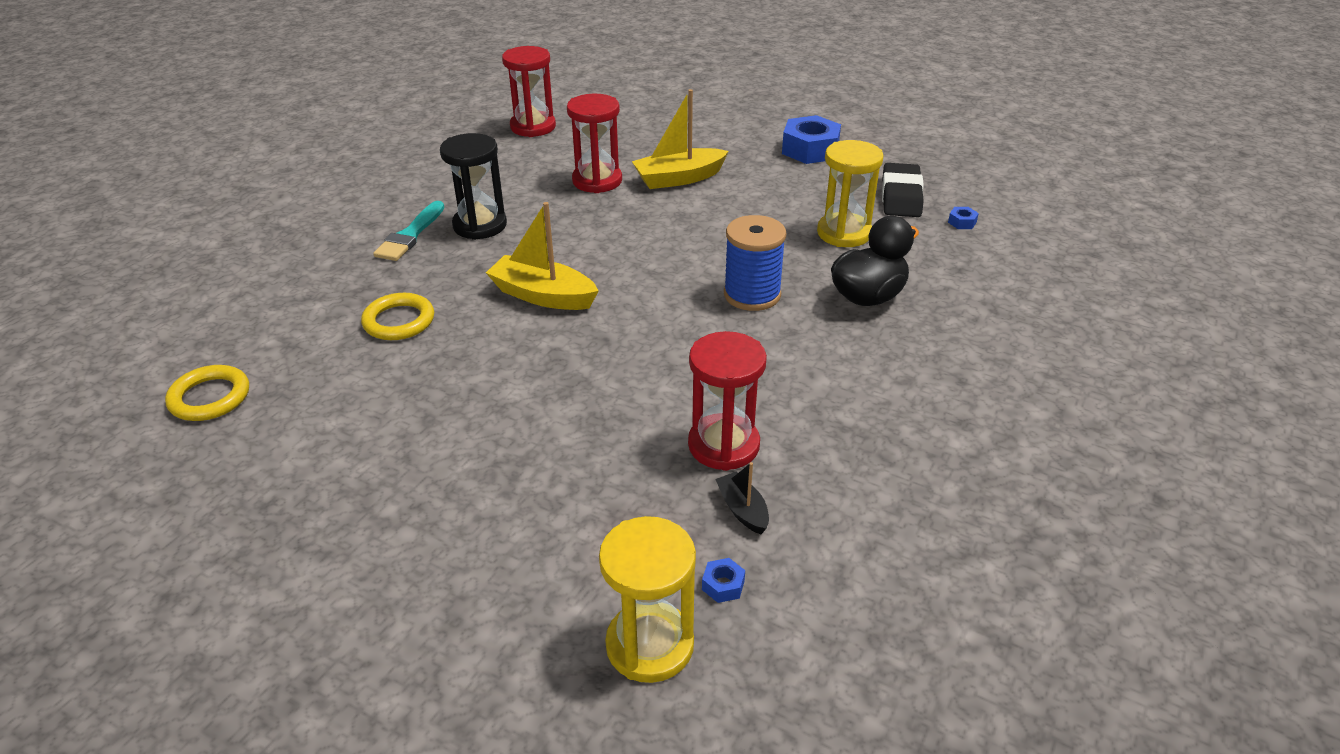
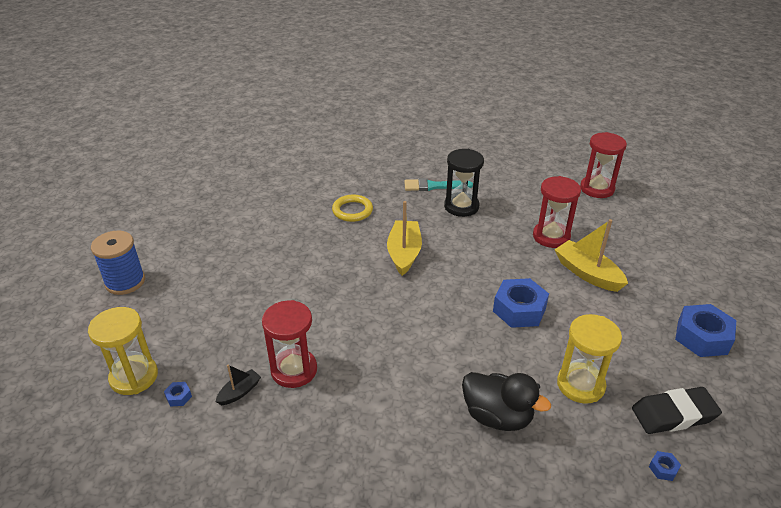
camera: 70 degrees right, 0 degrees up
yellow ring [165,365,249,421] -> none
blue spool [724,215,786,311] -> blue spool moved to [91,231,145,295]
none -> blue nut [493,278,549,328]

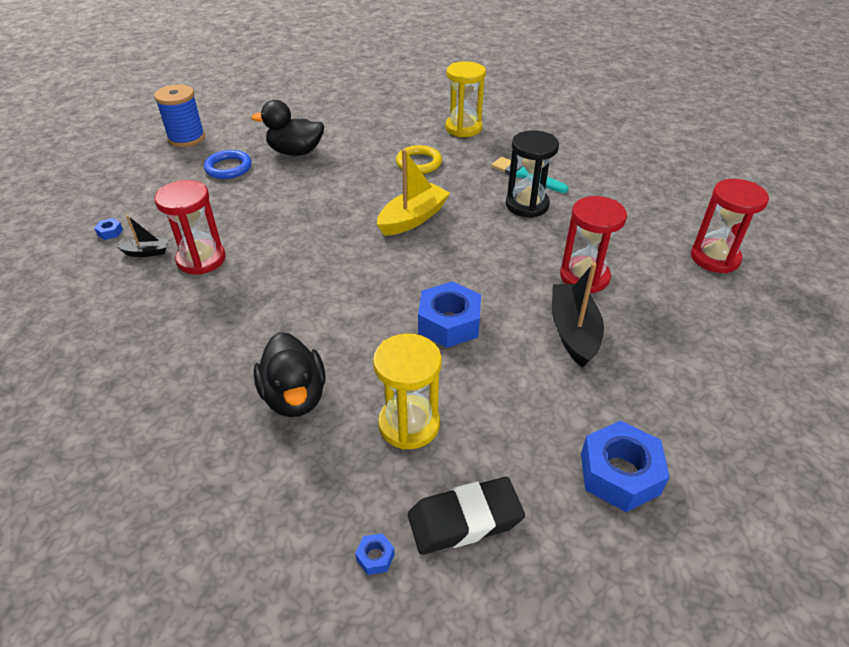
camera: 40 degrees right, 5 degrees up
yellow hourglass [88,307,158,395] -> yellow hourglass moved to [445,61,486,137]
yellow boat [554,219,628,292] -> black boat [552,263,604,368]
black eraser [632,387,722,434] -> black eraser turned 45 degrees counterclockwise [408,477,525,555]
none -> blue ring [204,150,252,179]
none -> black duck [251,100,324,156]

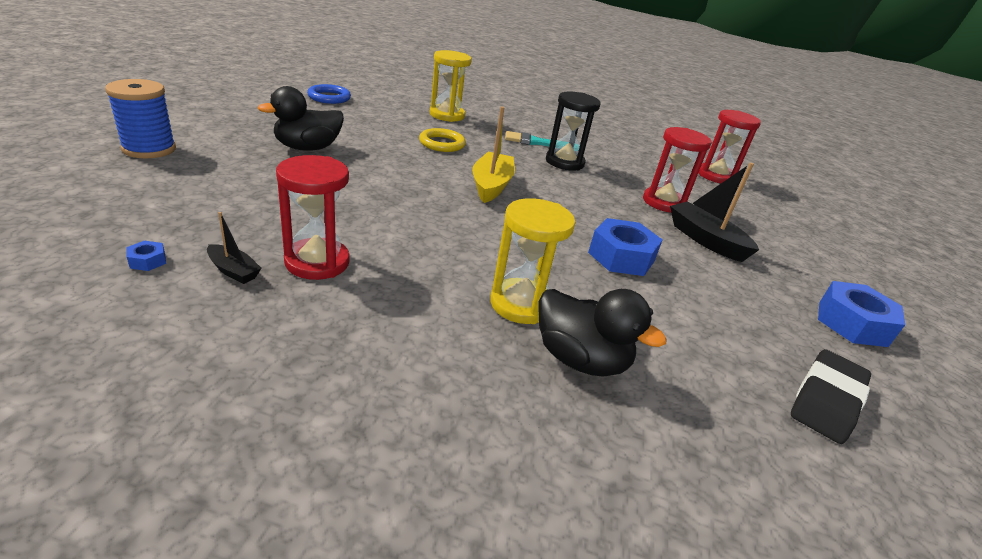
camera: 40 degrees left, 10 degrees down
black boat [117,215,169,257] -> black boat turned 75 degrees clockwise [207,212,261,284]
blue ring [204,150,252,179] -> blue ring moved to [307,84,351,104]
blue nut [355,533,395,575] -> none
yellow hourglass [373,334,442,450] -> yellow hourglass moved to [490,198,575,324]

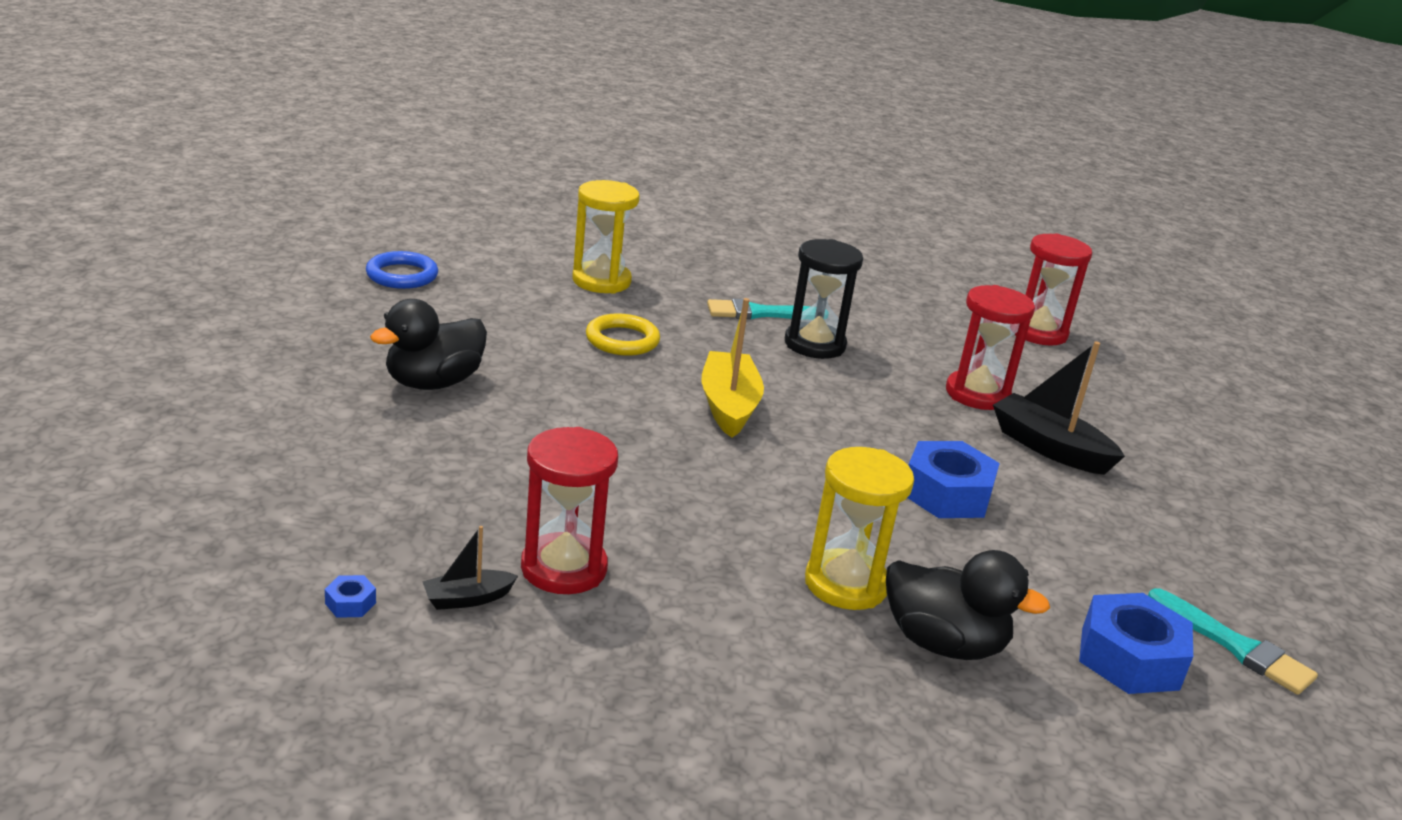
camera: 10 degrees left, 5 degrees down
blue spool [105,79,176,158] -> none
black boat [207,212,261,284] -> black boat turned 135 degrees clockwise [422,526,518,610]
black eraser [791,349,871,444] -> turquoise brush [1148,588,1318,695]
blue nut [818,281,905,347] -> blue nut moved to [1079,593,1193,694]

